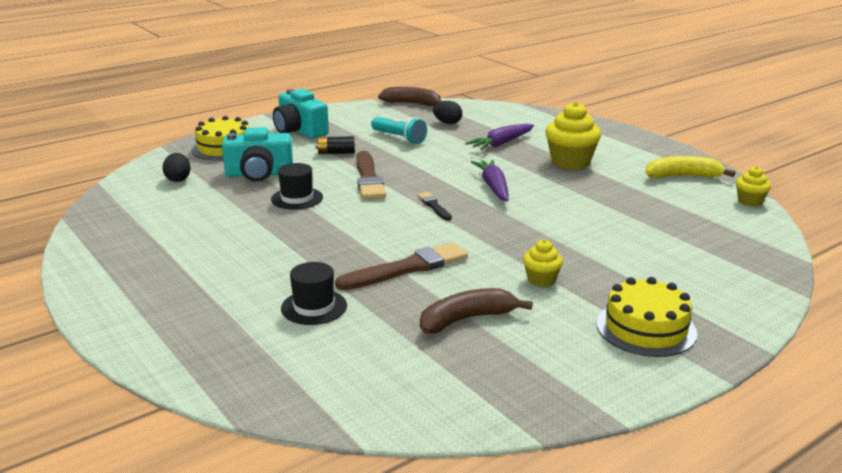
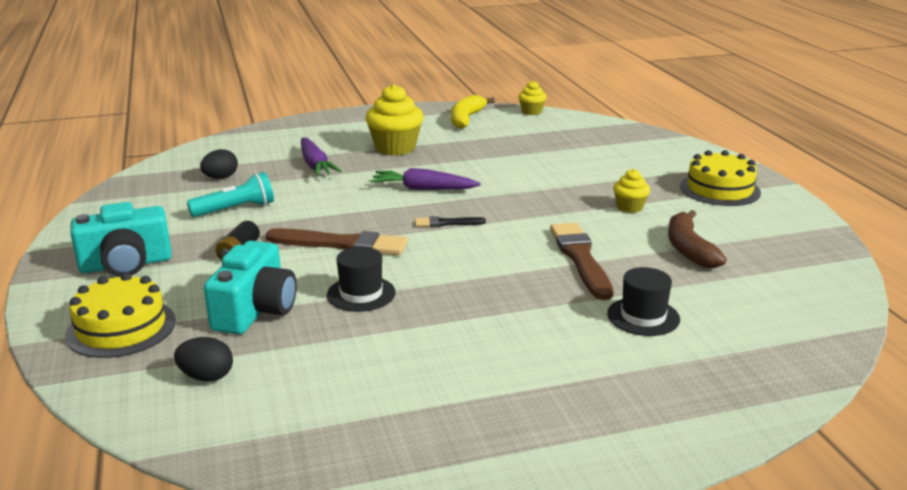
camera: 70 degrees left, 0 degrees up
brown banana [378,87,441,106] -> none

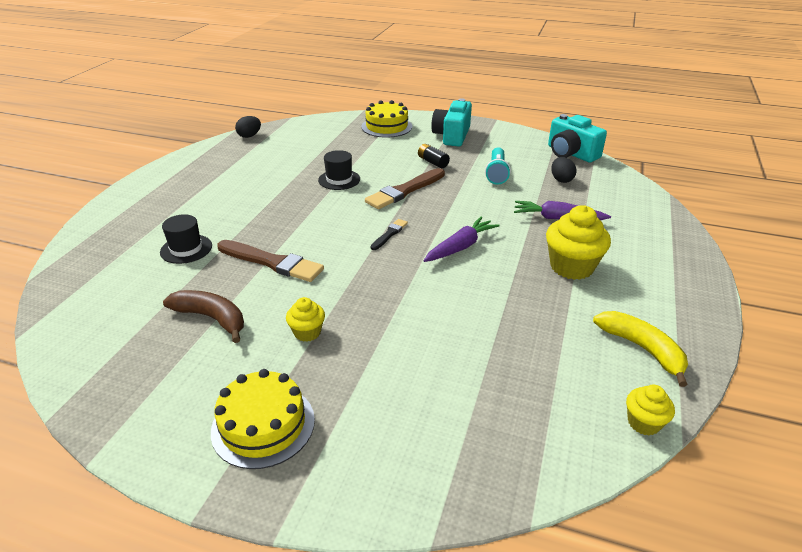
camera: 125 degrees right, 10 degrees up
black egg [174,337,233,382] -> black egg moved to [235,116,261,138]
turquoise camera [204,241,297,334] -> turquoise camera moved to [548,114,607,162]

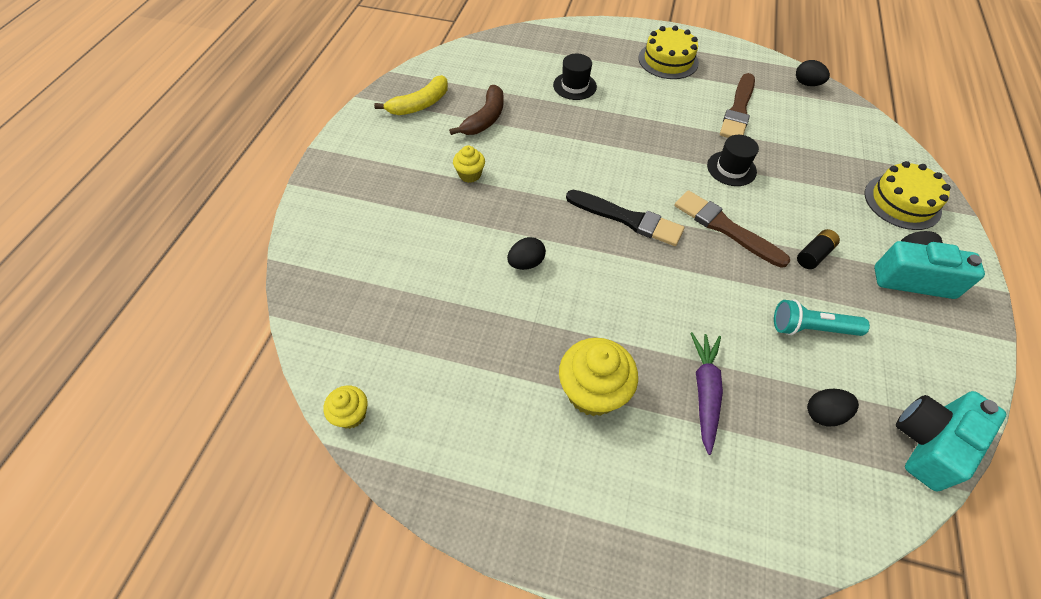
camera: 85 degrees right, 20 degrees up
yellow cake [211,369,315,469] -> yellow cake moved to [639,26,699,79]
brown brush [217,240,324,282] -> brown brush moved to [720,73,755,138]
black brush [370,219,408,250] -> black brush [566,190,684,246], size x1.94
purple carrot [423,217,500,262] -> none
yellow banana [593,311,688,387] -> yellow banana moved to [374,75,448,115]
none -> black egg [507,237,546,270]

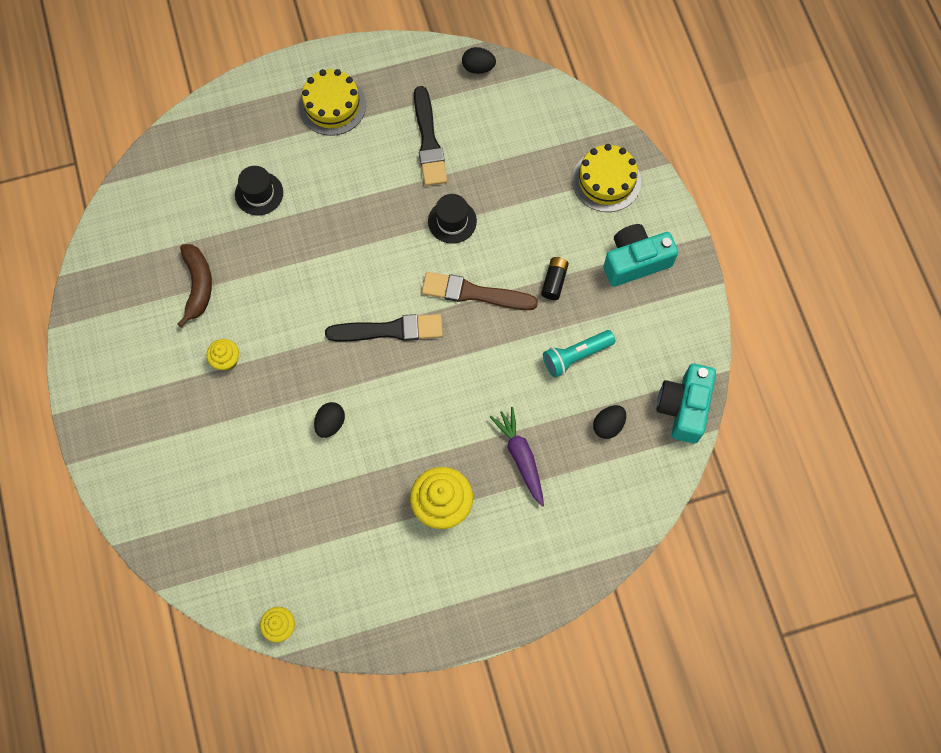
camera: 30 degrees left, 15 degrees up
yellow banana [374,75,448,115] -> none
brown brush [720,73,755,138] -> black brush [414,86,447,186]

